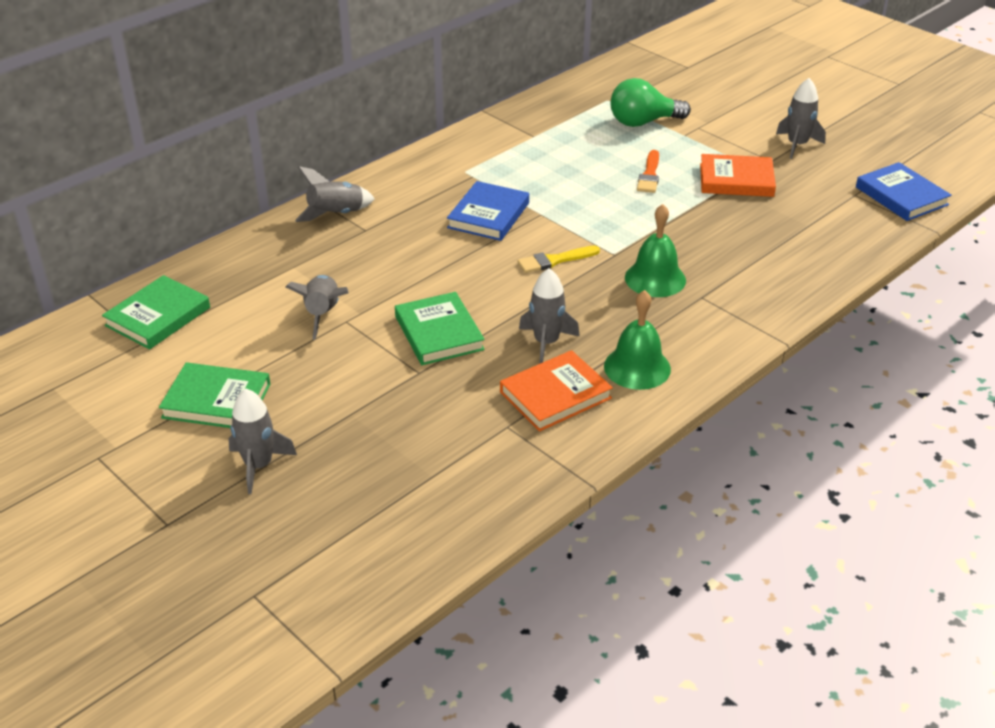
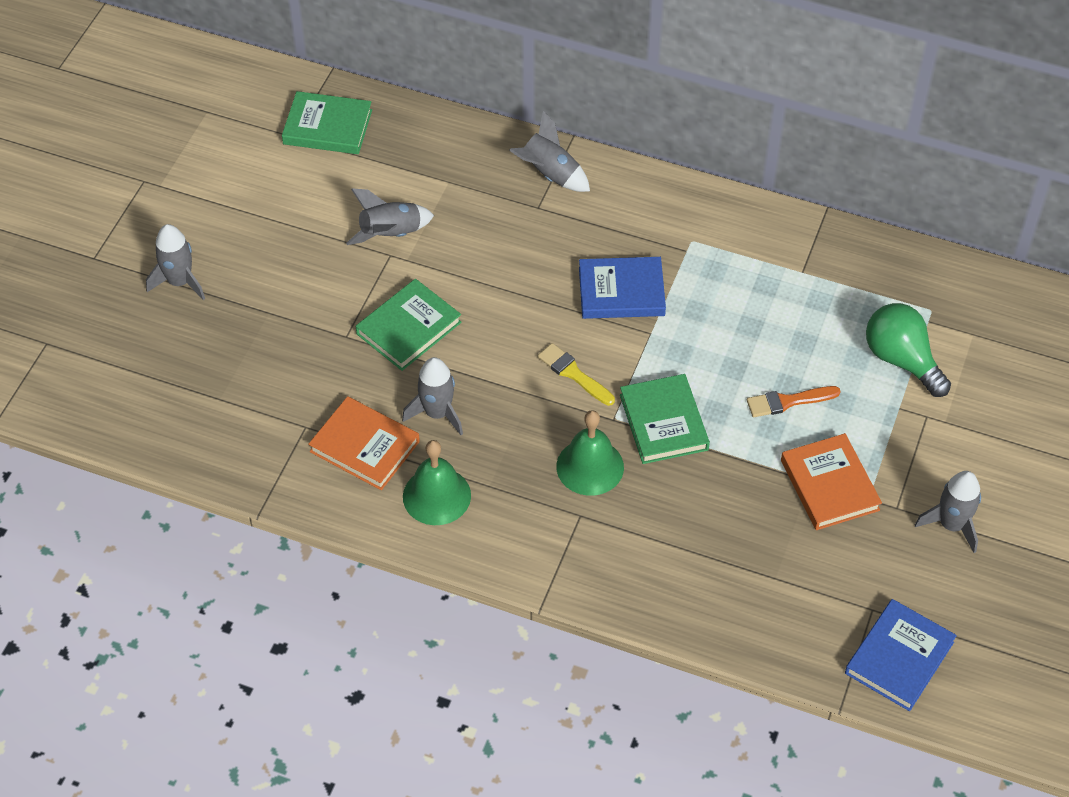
camera: 65 degrees right, 15 degrees up
green book [159,362,270,428] -> green book moved to [620,374,710,464]

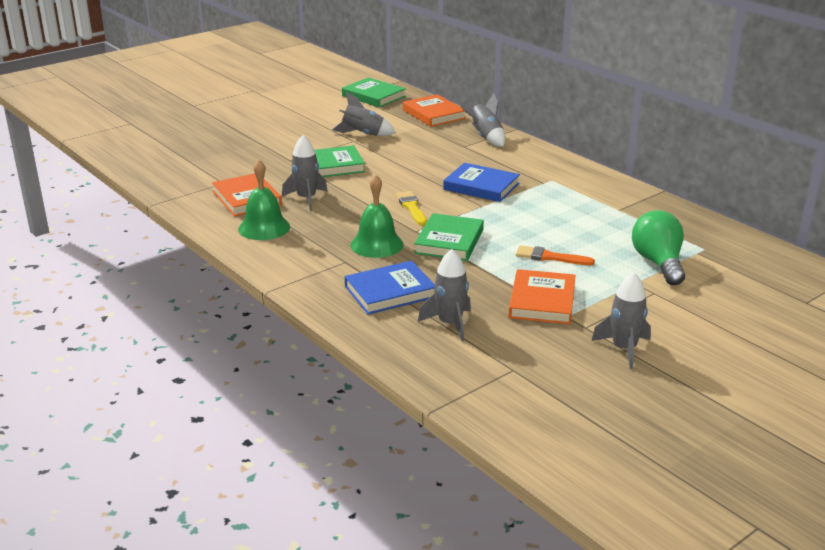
camera: 30 degrees right, 25 degrees down
grey rocket [146,224,205,300] -> grey rocket moved to [418,249,471,341]
blue book [845,599,957,711] -> blue book moved to [345,261,435,314]
none -> orange book [403,94,466,127]

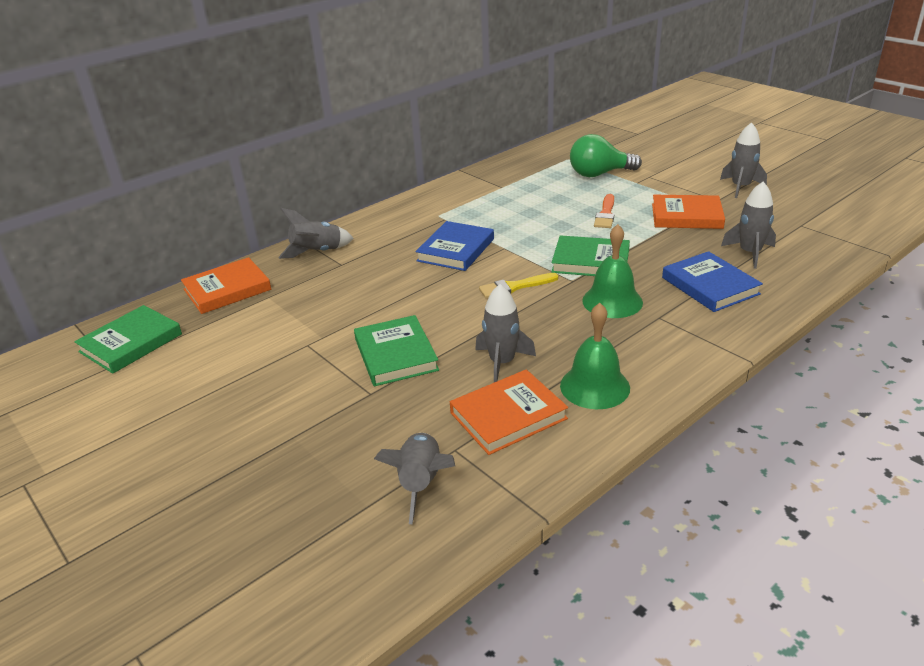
camera: 90 degrees left, 5 degrees up
grey rocket [332,92,396,136] -> grey rocket moved to [374,433,455,524]

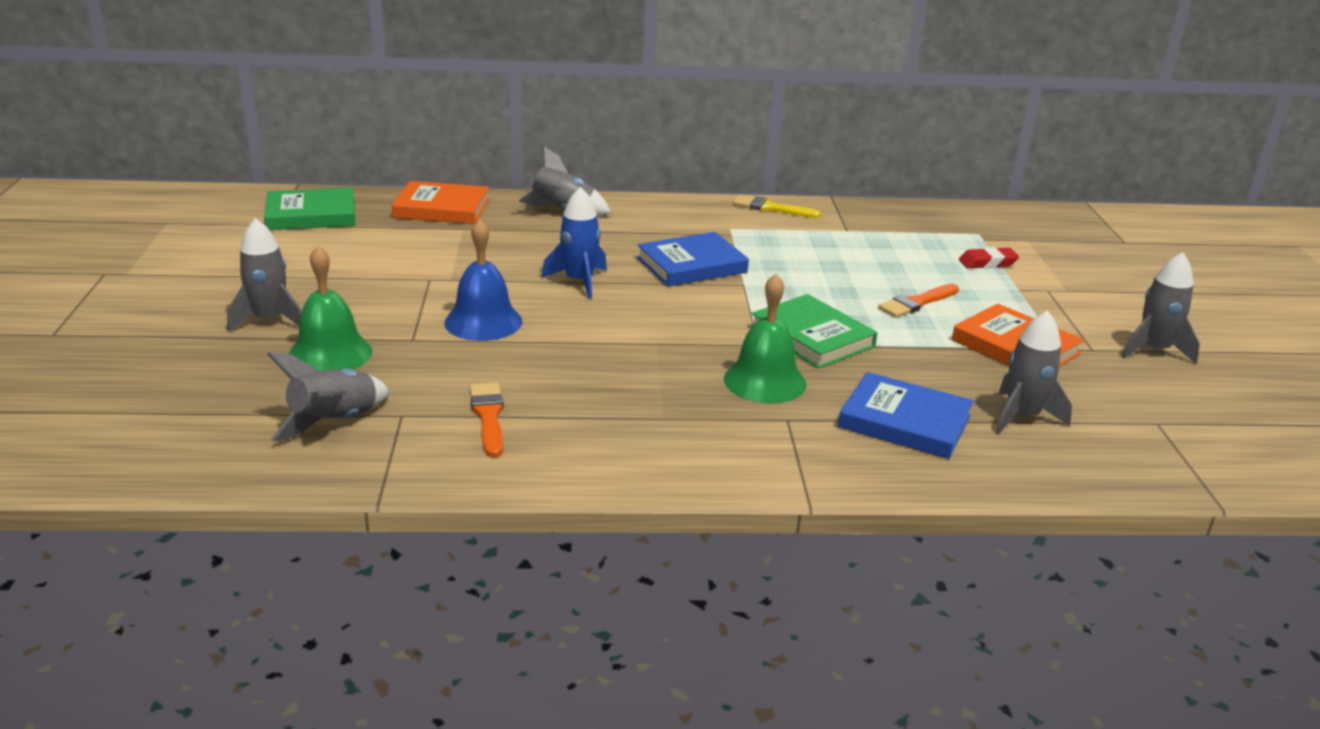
camera: 35 degrees right, 5 degrees down
green book [354,315,439,386] -> blue bell [444,219,522,341]
orange book [450,369,568,455] -> orange brush [470,382,504,457]
grey rocket [475,284,536,382] -> grey rocket moved to [227,218,302,332]
yellow brush [479,273,559,298] -> yellow brush moved to [733,195,821,218]
green bell [560,303,630,409] -> green bell moved to [289,246,372,371]
green light bulb [570,134,642,177] -> red eraser [959,247,1019,268]
blue book [662,251,763,312] -> blue book turned 75 degrees counterclockwise [838,372,974,459]
none -> blue rocket [542,187,607,299]

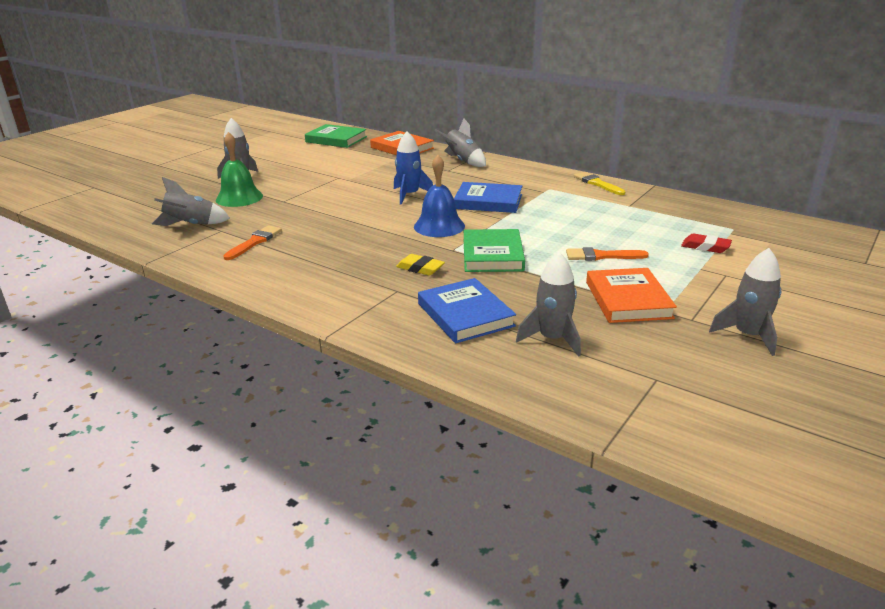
camera: 40 degrees right, 0 degrees up
blue bell [444,219,522,341] -> blue bell moved to [414,155,465,237]
green bell [724,274,806,403] -> yellow eraser [396,254,445,276]

